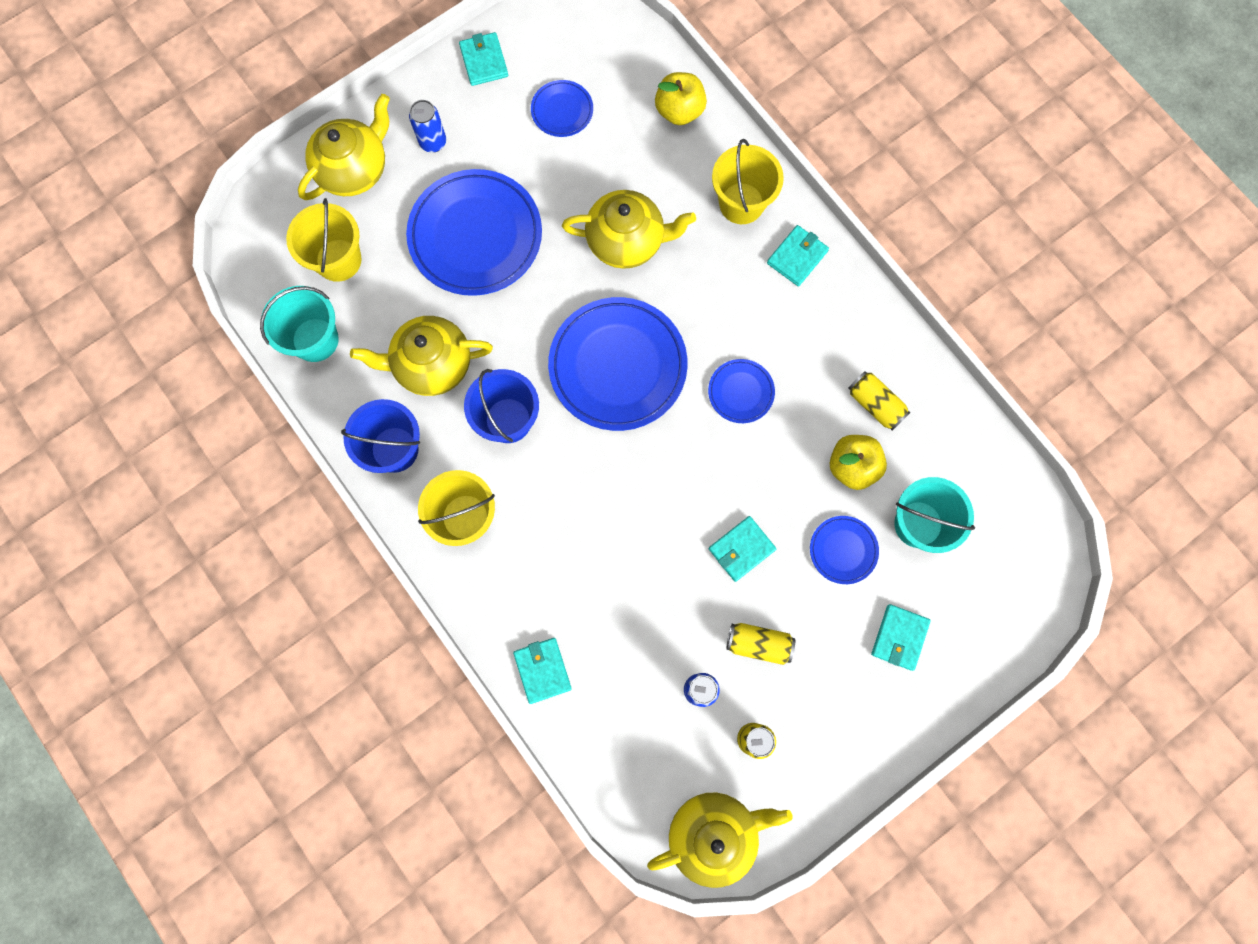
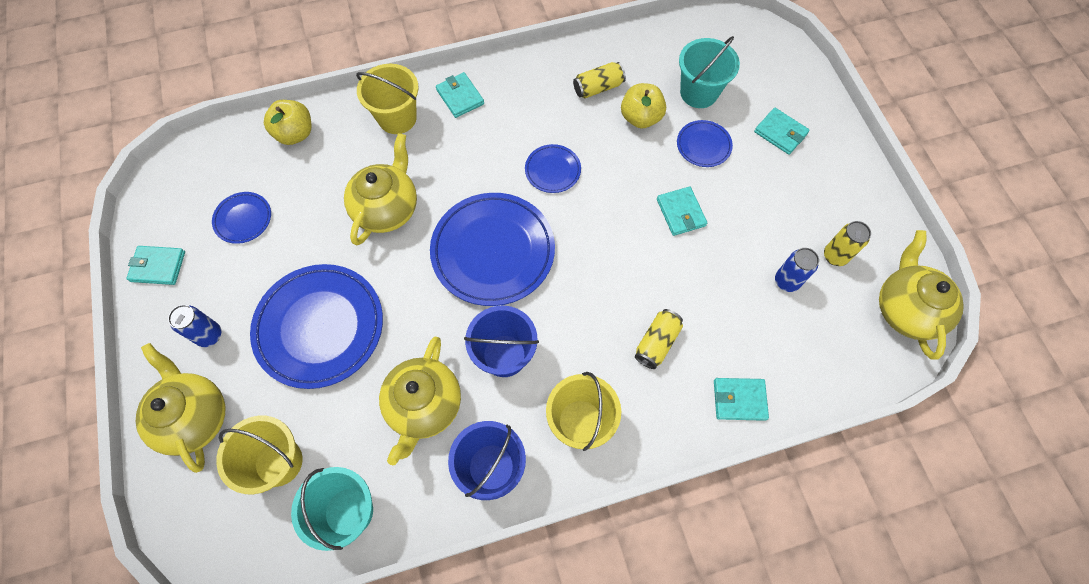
camera: 70 degrees left, 10 degrees down
yellow can [726,623,795,665] -> yellow can moved to [635,309,683,369]

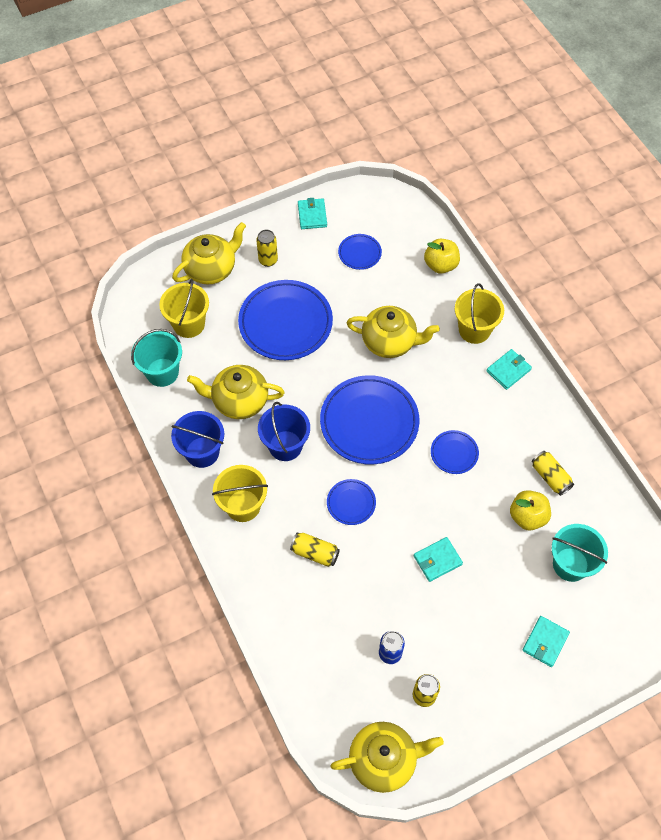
camera: 80 degrees right, 5 degrees down
blue can [168,305,221,347] -> yellow can [256,230,278,267]
blue plate [677,120,733,167] -> blue plate moved to [327,479,376,525]
turquoise wallet [714,378,769,421] -> none

